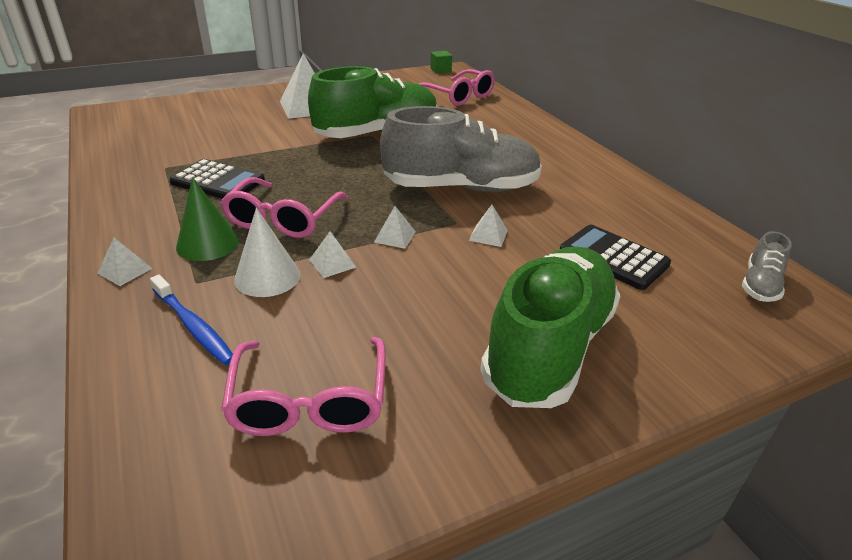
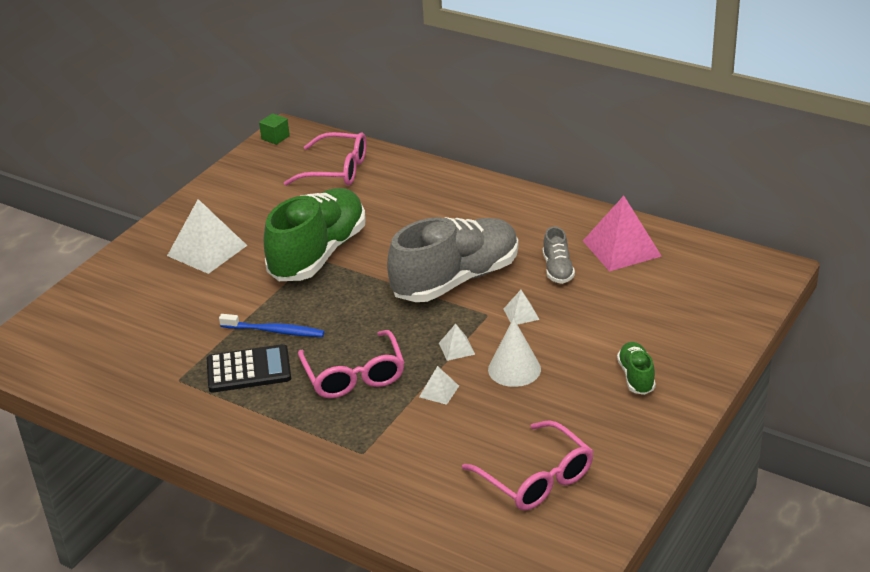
camera: 30 degrees left, 0 degrees up
white pyramid [97,237,153,286] -> none
blue toothbrush [150,275,233,365] -> blue toothbrush moved to [219,314,325,337]
green cone [176,177,239,261] -> none
white cone [234,208,300,297] -> white cone moved to [488,318,541,387]
green shoe [480,246,621,408] -> green shoe [617,342,656,395], size x0.44
black calculator [560,225,671,290] -> none
grey shoe [742,231,792,302] -> grey shoe moved to [543,227,575,284]
none -> pink pyramid [583,196,662,272]

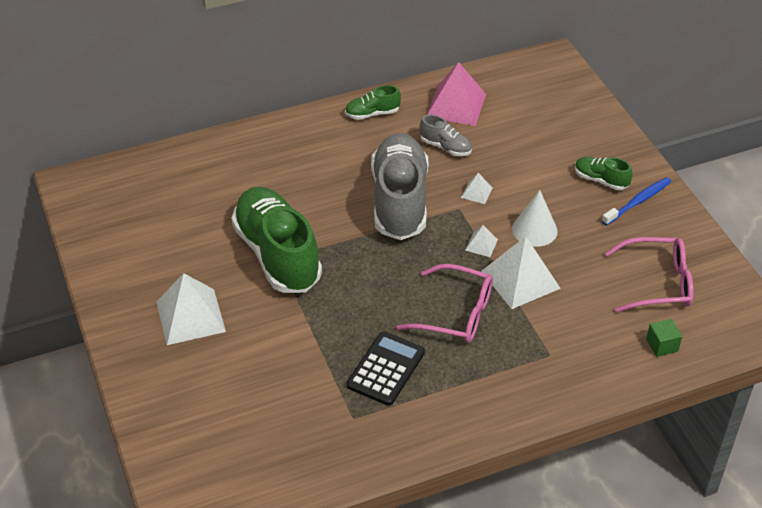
camera: 55 degrees left, 10 degrees up
blue toothbrush [219,314,325,337] -> blue toothbrush moved to [602,177,671,226]
green cube [259,113,290,145] -> green cube moved to [646,319,682,357]
pink glasses [284,132,367,186] -> none
white pyramid [419,366,459,405] -> white pyramid [481,236,561,309], size x2.14
none -> green shoe [345,85,401,120]

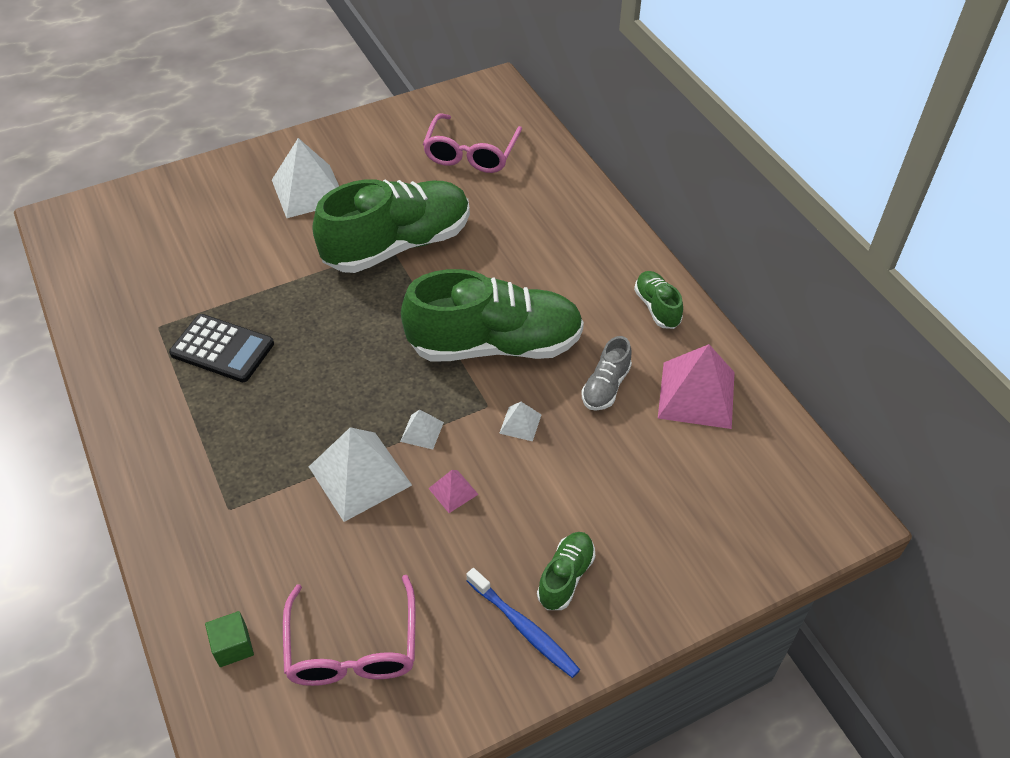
camera: 85 degrees right, 5 degrees up
grey shoe [371,133,428,240] -> green shoe [401,269,584,362]
pink glasses [397,264,493,343] -> pink glasses moved to [423,114,522,173]
white cone [512,190,558,247] -> pink pyramid [428,470,479,513]

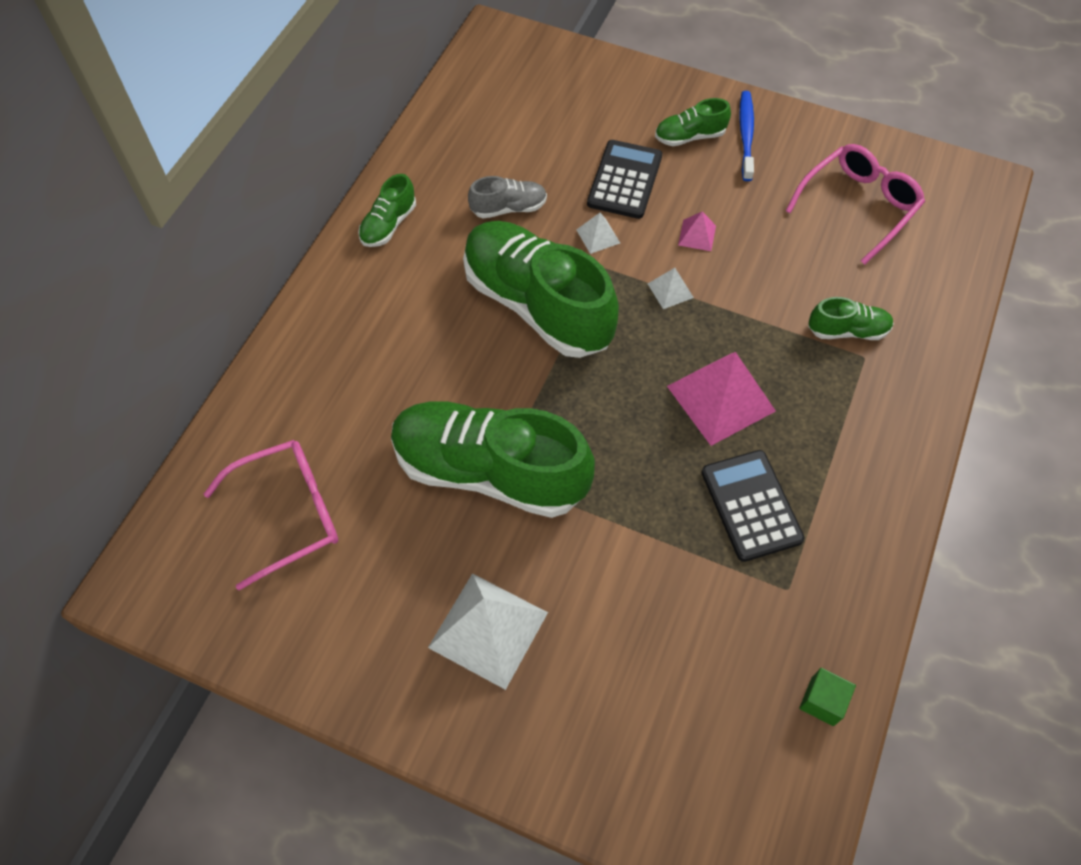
camera: 130 degrees left, 10 degrees up
green cube [205,611,254,667] -> green cube moved to [799,668,856,726]
white pyramid [309,427,412,522] -> none
pink pyramid [658,344,735,429] -> pink pyramid moved to [667,352,776,446]
none -> black calculator [587,140,662,219]
none -> green shoe [808,297,894,340]

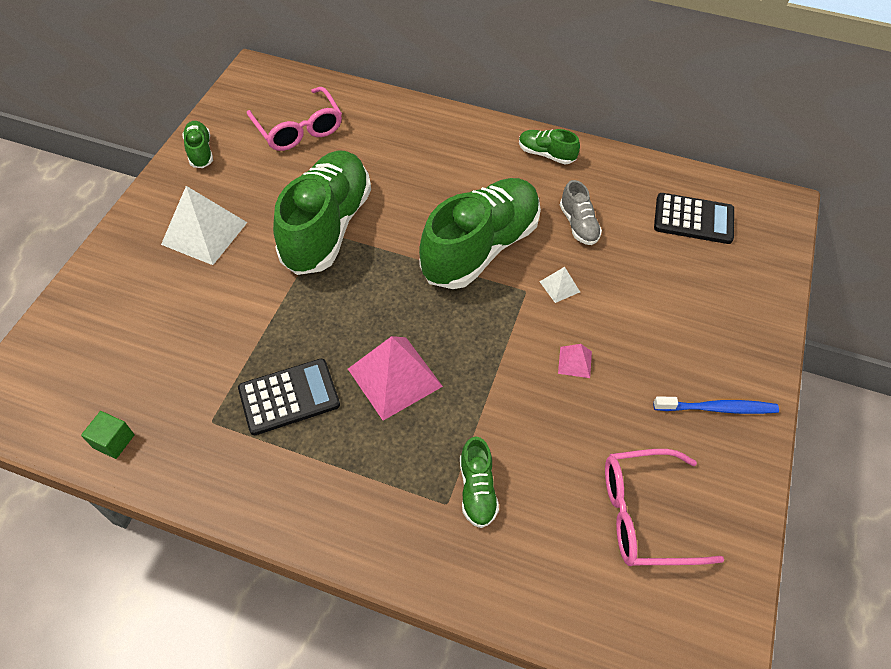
camera: 85 degrees right, 5 degrees down
black calculator [587,140,662,219] -> black calculator moved to [654,193,734,244]
white pyramid [648,268,694,309] -> none
green shoe [655,98,731,146] -> green shoe moved to [182,121,213,168]
pink glasses [785,144,925,265] -> pink glasses turned 135 degrees clockwise [605,449,724,566]

